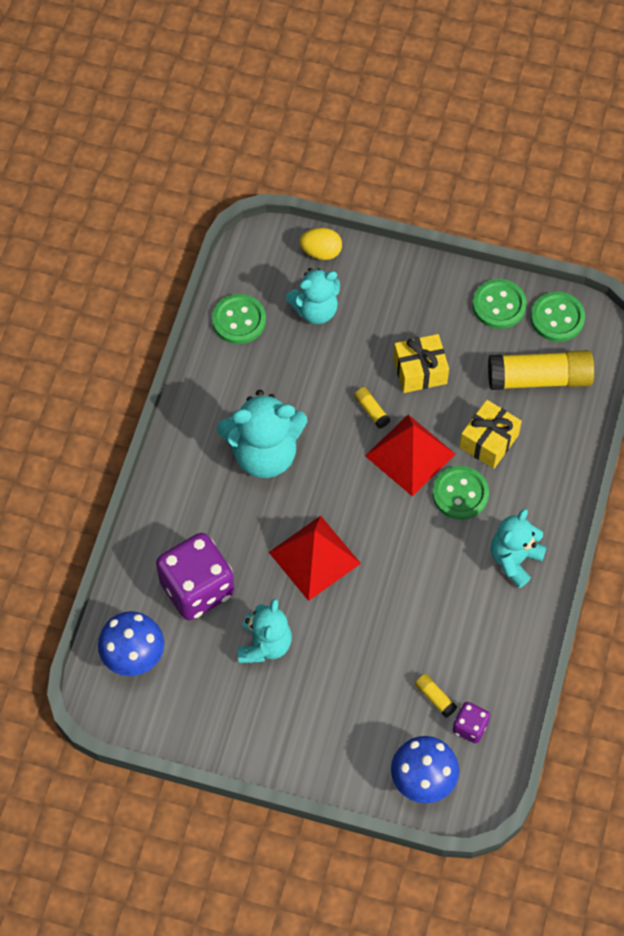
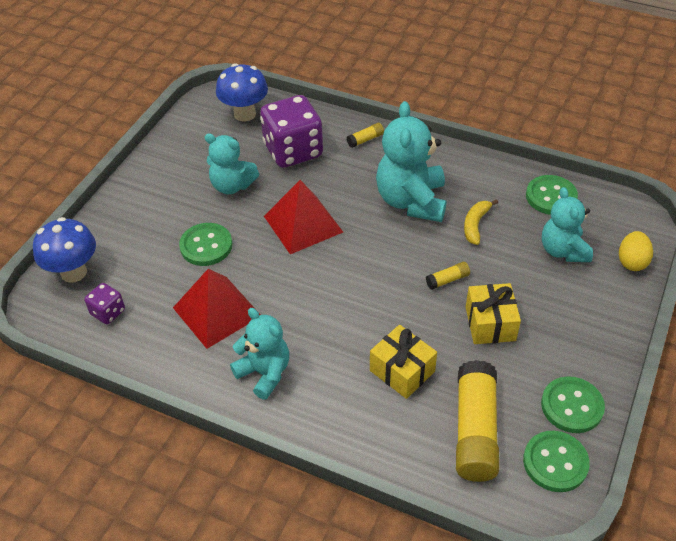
camera: 100 degrees right, 15 degrees down
red pyramid [365,414,455,496] -> red pyramid moved to [173,269,260,349]
yellow glue stick [415,674,457,718] -> yellow glue stick moved to [347,123,384,148]
green button [433,466,489,520] -> green button moved to [179,223,232,266]
none -> yellow banana [464,199,498,245]

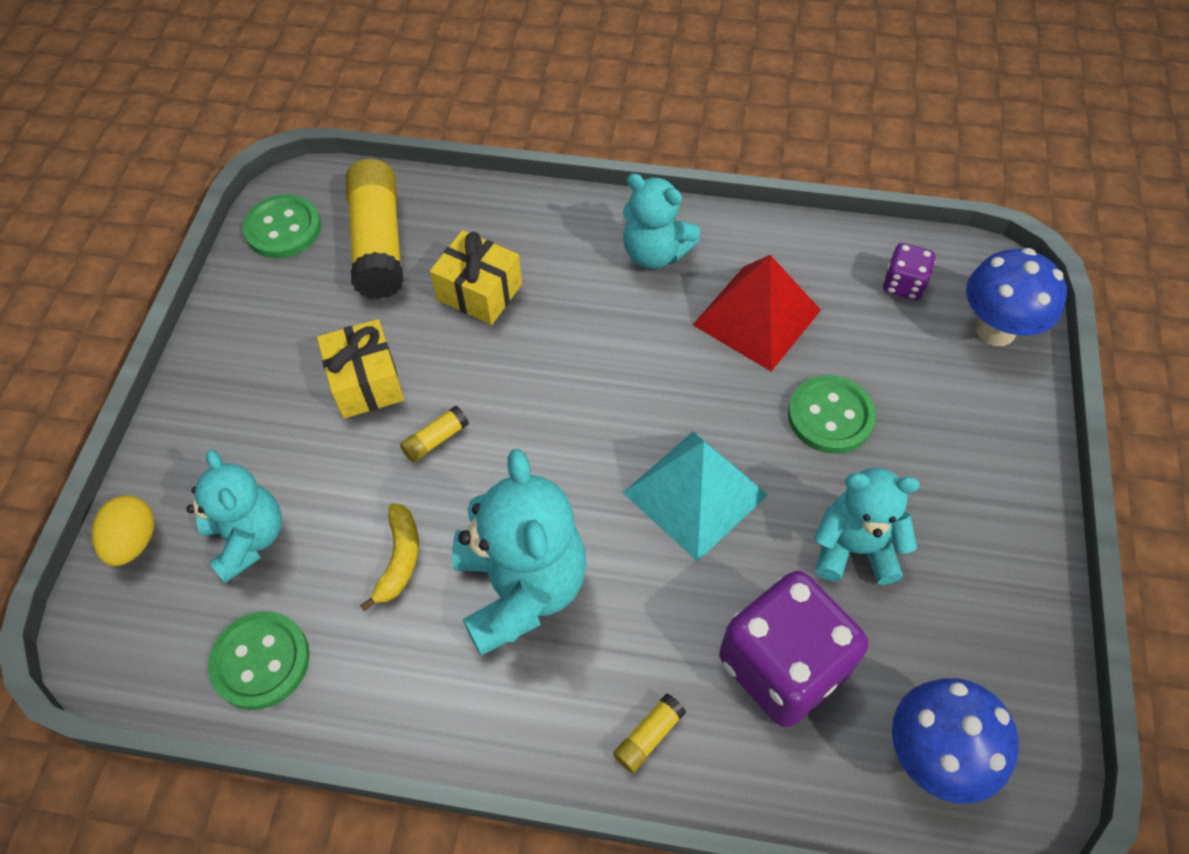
camera: 165 degrees right, 10 degrees up
red pyramid [264,180,343,254] -> turquoise pyramid [623,431,768,561]
green button [541,376,605,433] -> none

